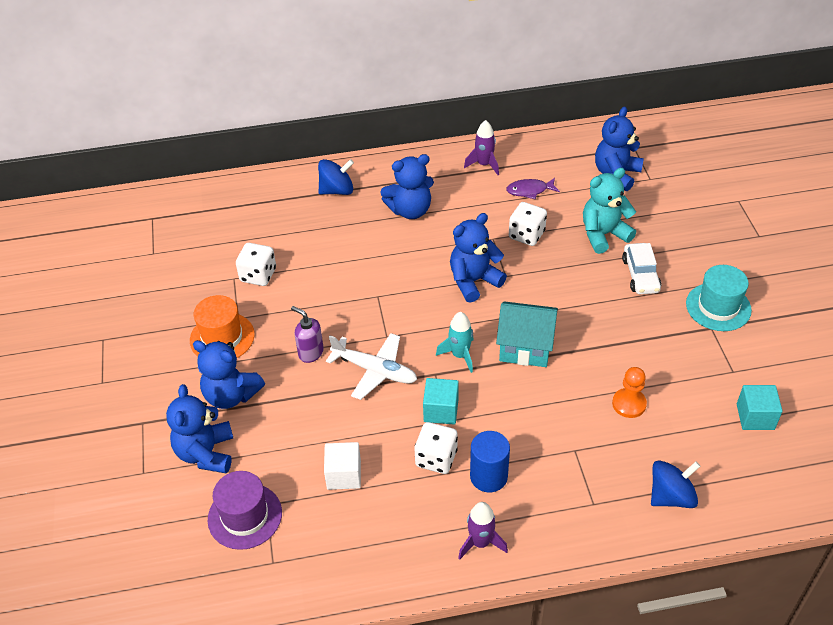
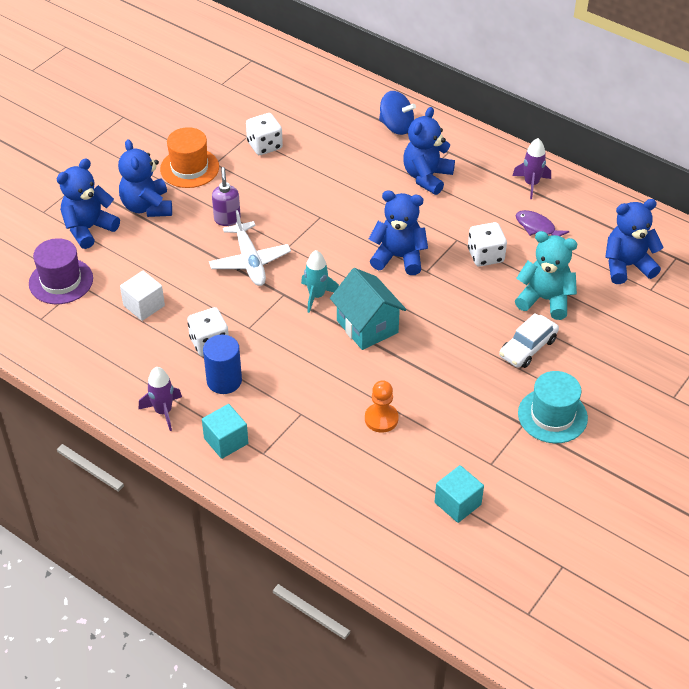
camera: 45 degrees right, 0 degrees up
blue teddy bear [380,154,434,219] -> blue teddy bear turned 90 degrees clockwise [403,107,455,195]
turquoise cube [423,378,459,424] -> turquoise cube moved to [202,404,248,459]
blue spinning top [651,460,700,508] -> none

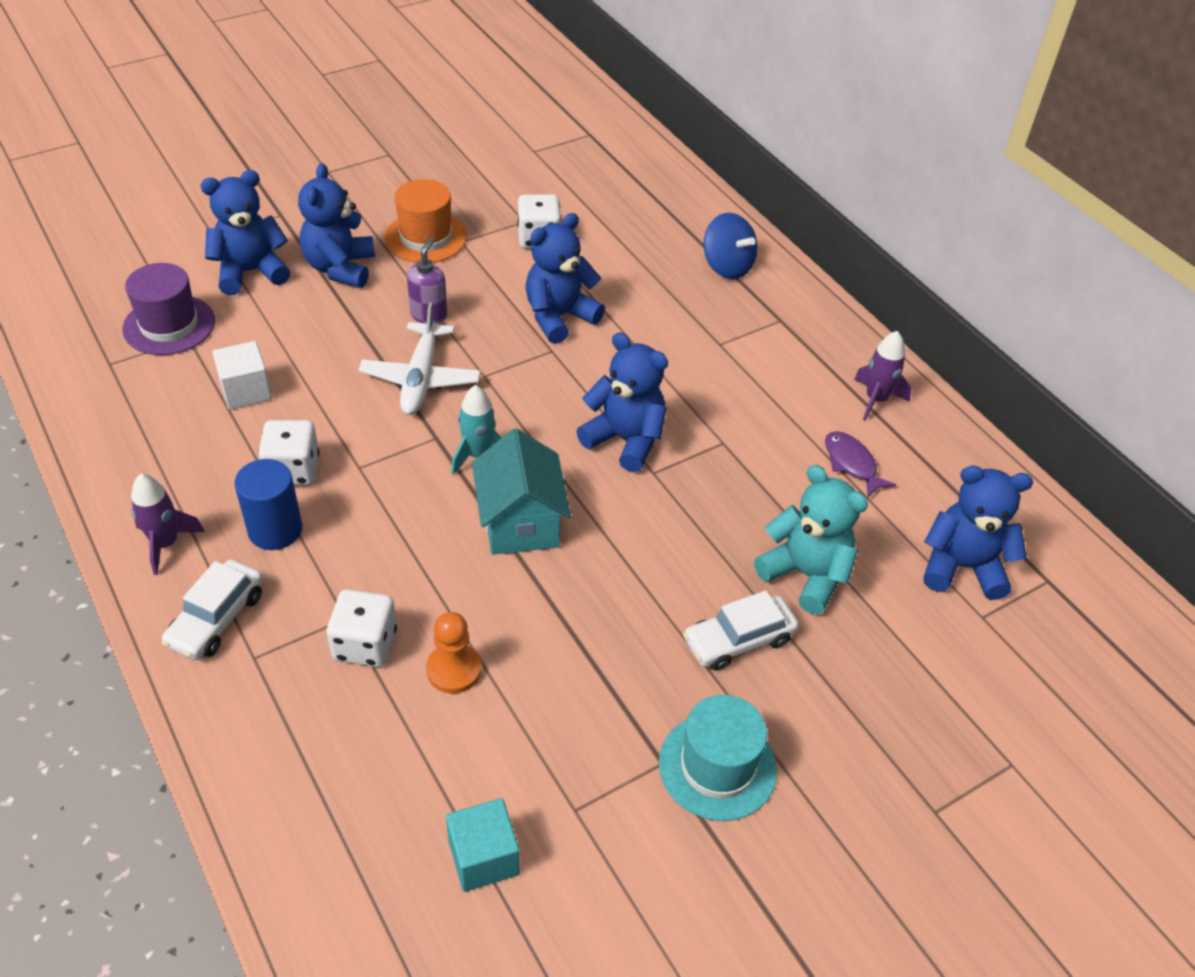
camera: 20 degrees right, 0 degrees up
turquoise cube [202,404,248,459] -> white car [161,559,263,660]
blue teddy bear [403,107,455,195] -> blue teddy bear moved to [525,213,605,344]
white dice [468,222,507,266] -> white dice moved to [327,589,397,667]

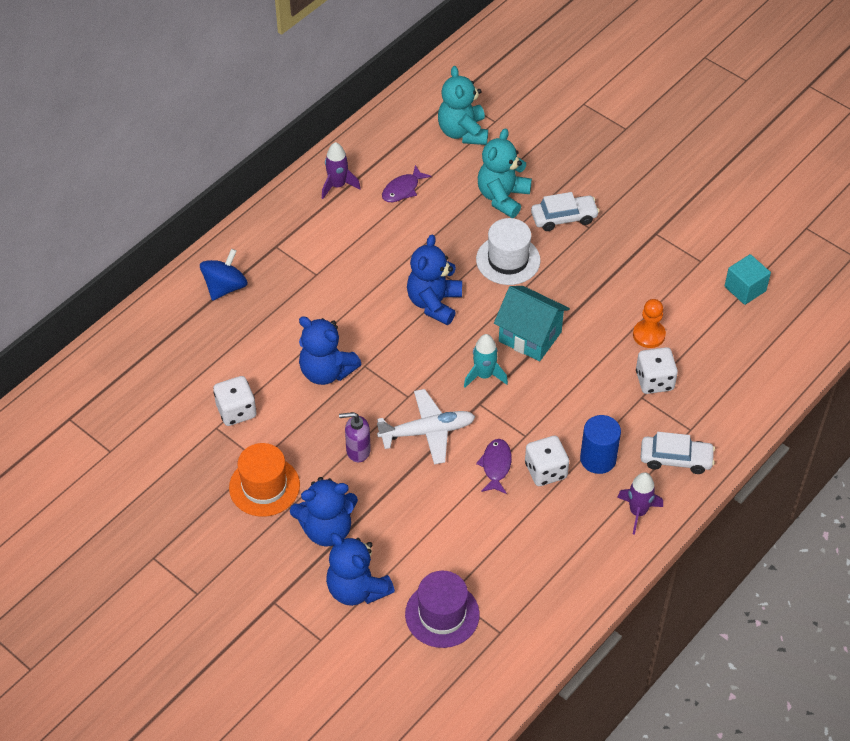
camera: 105 degrees left, 5 degrees up
white cube [212,341,272,410] -> none
turquoise house [472,428,571,555] -> turquoise house turned 60 degrees clockwise [494,286,570,361]
turquoise hat [659,695,777,821] -> none
white car [683,590,798,671] -> white car turned 60 degrees counterclockwise [531,192,600,231]
blue teddy bear [923,466,1033,600] -> turquoise teddy bear [438,66,488,145]
none -> white hat [476,218,541,285]
none -> purple fish [476,439,512,494]

